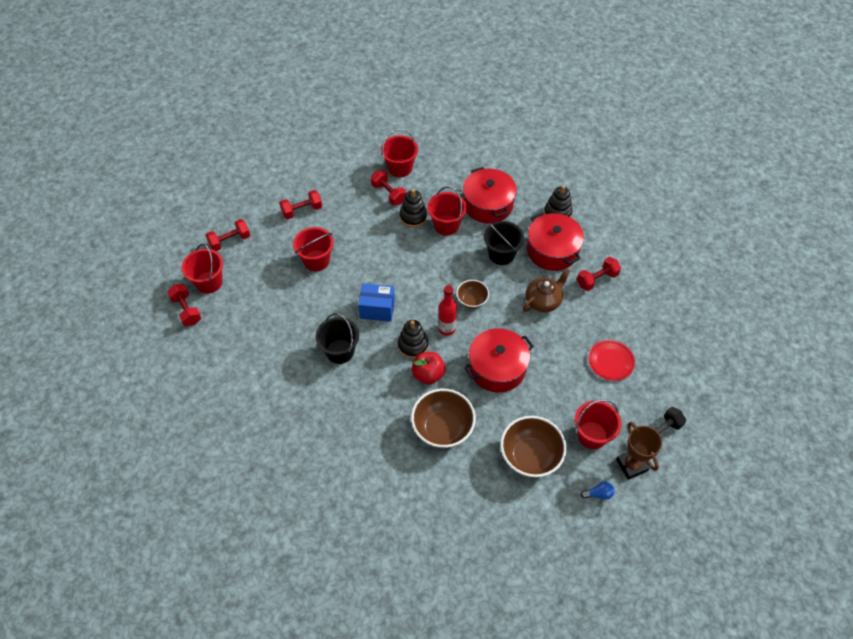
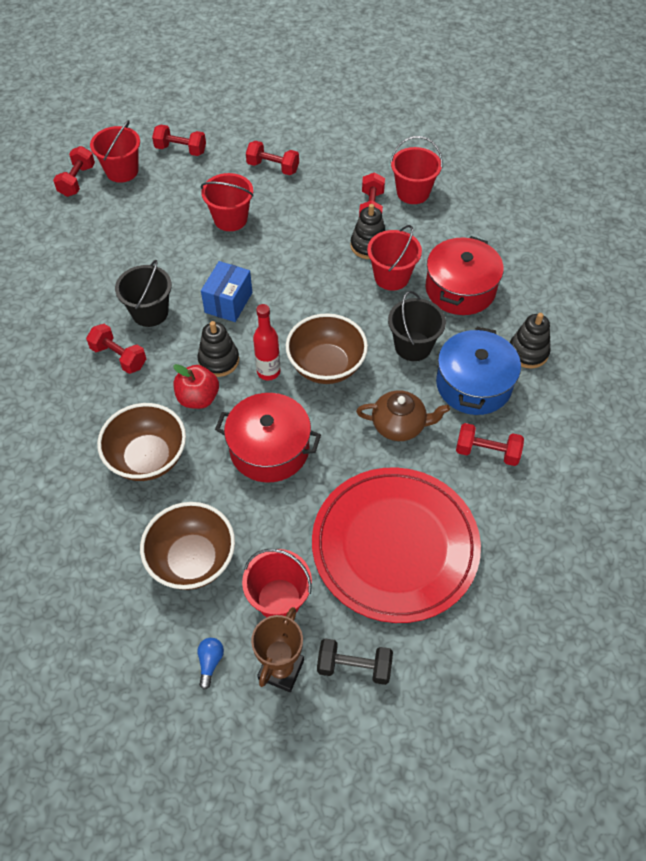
camera: 45 degrees right, 0 degrees up
blue box [358,283,395,322] -> blue box turned 60 degrees clockwise [201,261,252,322]
brown bowl [456,280,489,309] -> brown bowl [286,313,368,384], size x1.77
red pot [527,213,584,271] -> blue pot [436,327,521,415]
blue light bulb [580,482,615,500] -> blue light bulb turned 120 degrees counterclockwise [197,638,224,689]
red plate [588,340,635,381] -> red plate [312,467,481,623], size x2.40
none -> red dumbbell [86,324,146,374]

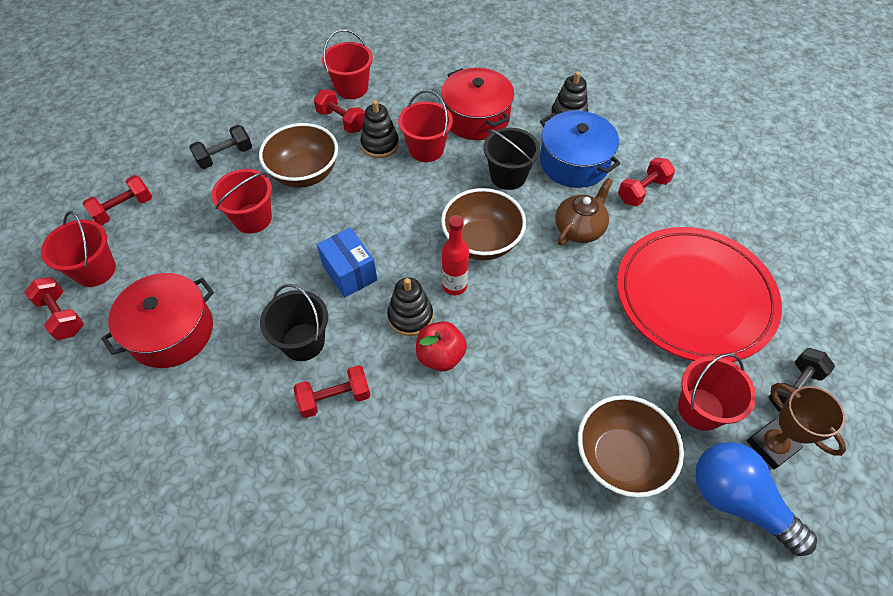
camera: 55 degrees left, 0 degrees up
brown bowl [97,403,186,481] -> brown bowl moved to [259,123,338,188]
blue light bulb [197,638,224,689] -> blue light bulb [695,442,817,556], size x2.46
red pot [215,393,321,482] -> red pot moved to [101,273,214,368]
red dumbbell [246,141,299,175] -> black dumbbell [189,125,252,169]

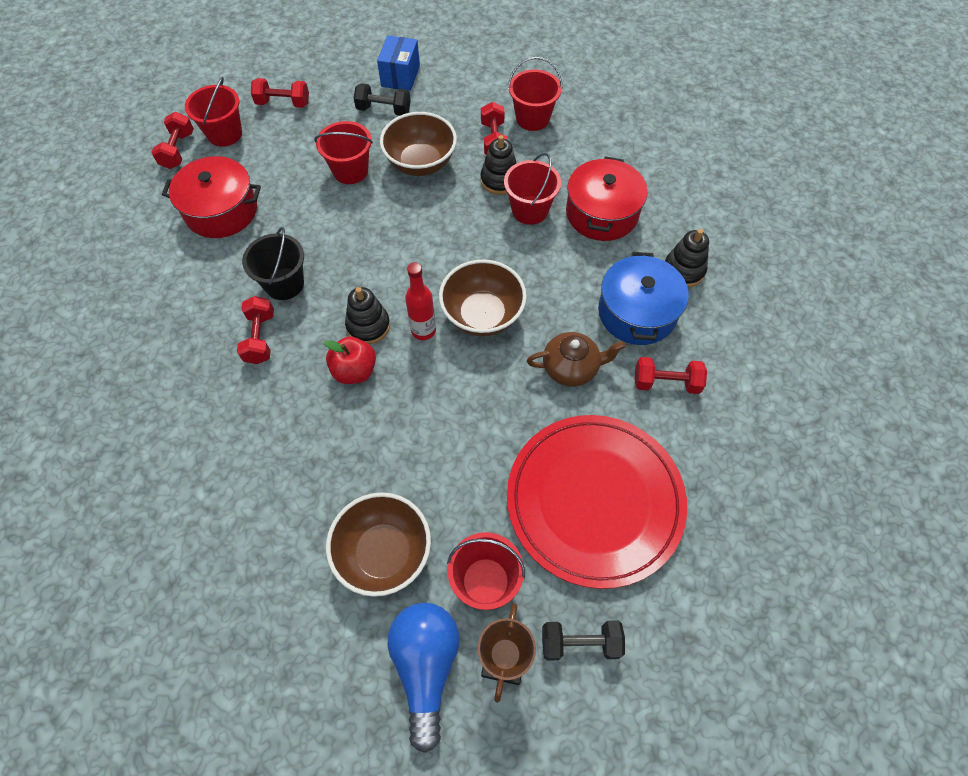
camera: 45 degrees right, 5 degrees up
red dumbbell [294,365,371,418] -> red dumbbell turned 60 degrees clockwise [237,296,274,364]
blue box [317,228,377,298] -> blue box moved to [377,35,420,91]
black bucket [483,128,540,190] -> none

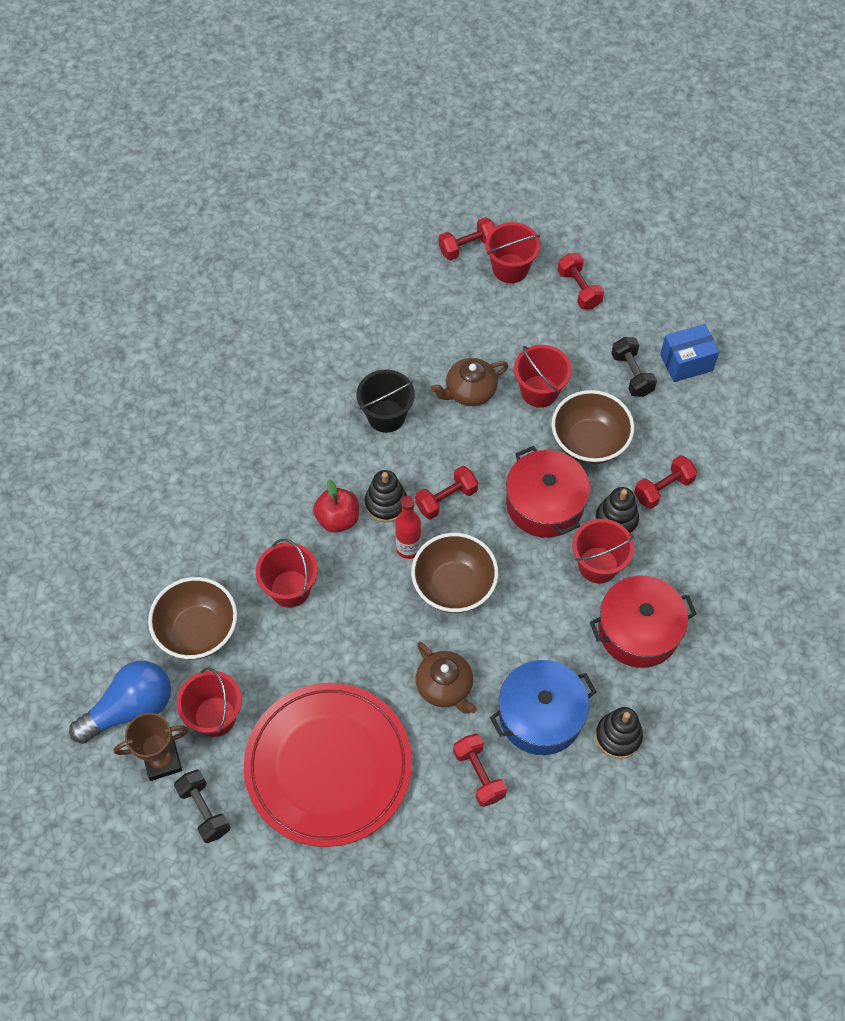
camera: 60 degrees right, 0 degrees up
red pot [162,156,261,238] -> red pot moved to [506,446,590,538]
red dumbbell [237,296,274,364] -> red dumbbell moved to [415,466,478,519]
red bucket [508,57,563,131] -> red bucket moved to [256,539,318,608]
none -> brown teapot [431,358,508,406]

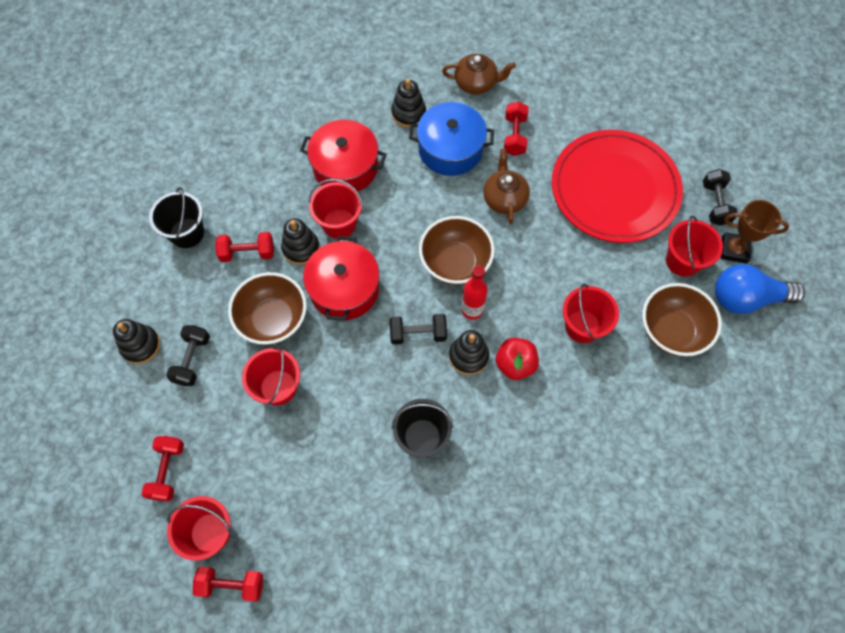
camera: 150 degrees left, 5 degrees up
red dumbbell [415,466,478,519] -> black dumbbell [389,314,447,345]
brown teapot [431,358,508,406] -> brown teapot moved to [442,54,516,94]
blue box [660,324,719,382] -> black stacking toy [113,319,160,364]
none -> black bucket [149,187,204,248]

